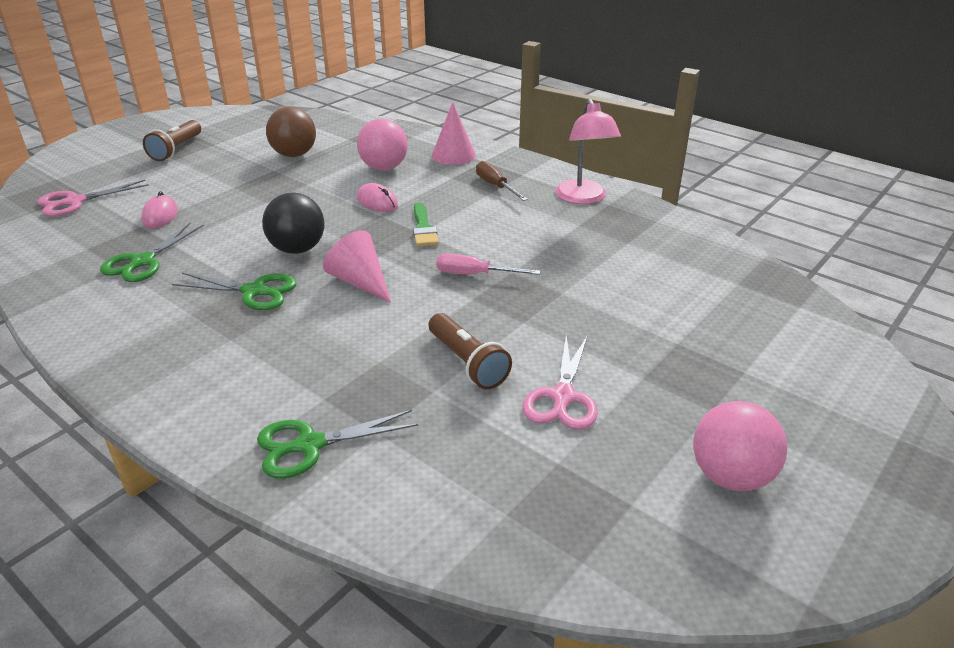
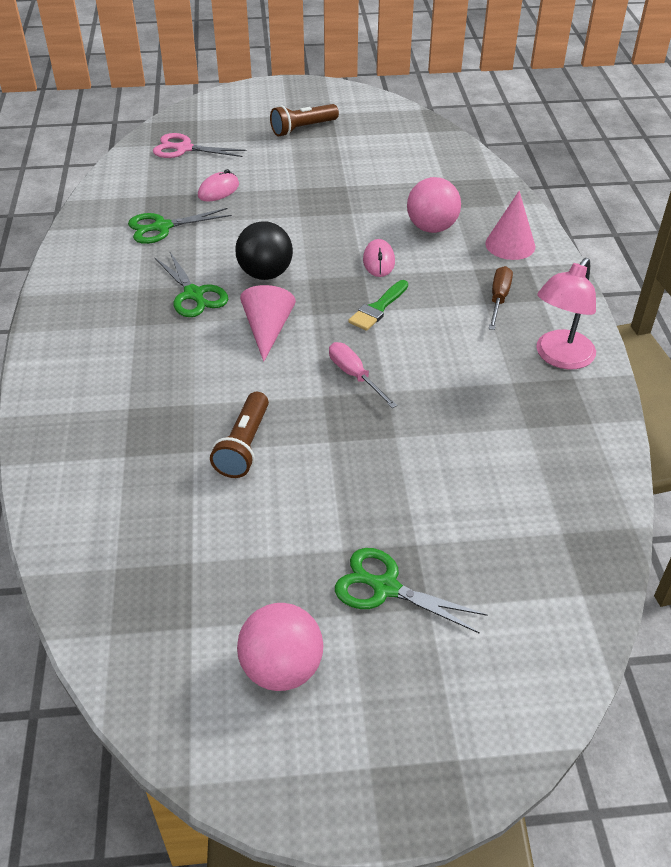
camera: 45 degrees right, 10 degrees up
green scissors [257,410,418,479] -> green scissors moved to [335,548,487,634]
brown ball [266,107,316,157] -> none
pink scissors [522,335,598,430] -> none

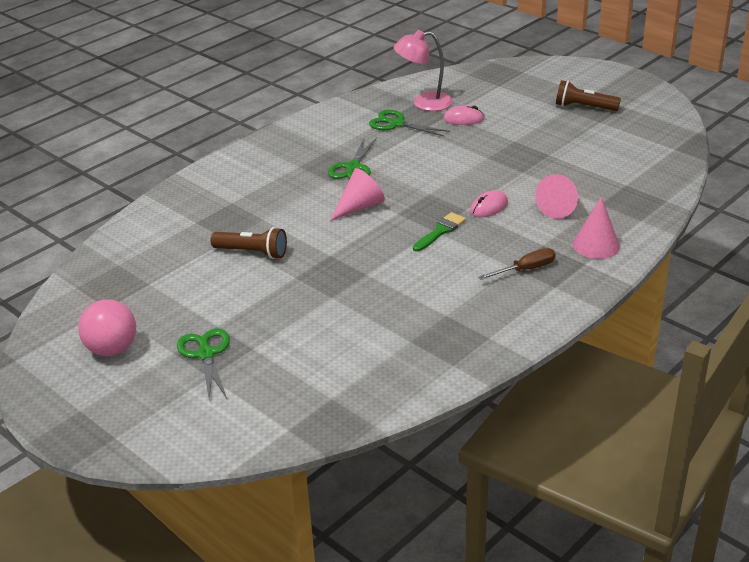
camera: 50 degrees right, 10 degrees down
pink scissors [153,133,247,158] -> none
brown flashlight [210,392,269,478] -> brown flashlight turned 135 degrees counterclockwise [210,227,287,259]
black ball [235,221,293,280] -> none
pink screwdriver [329,342,397,408] -> none
green brush [348,280,408,331] -> green brush turned 135 degrees clockwise [413,212,466,252]
pink ball [407,177,461,233] -> pink cone [535,174,578,219]
pink lamp [536,258,596,370] -> pink lamp moved to [394,30,453,111]

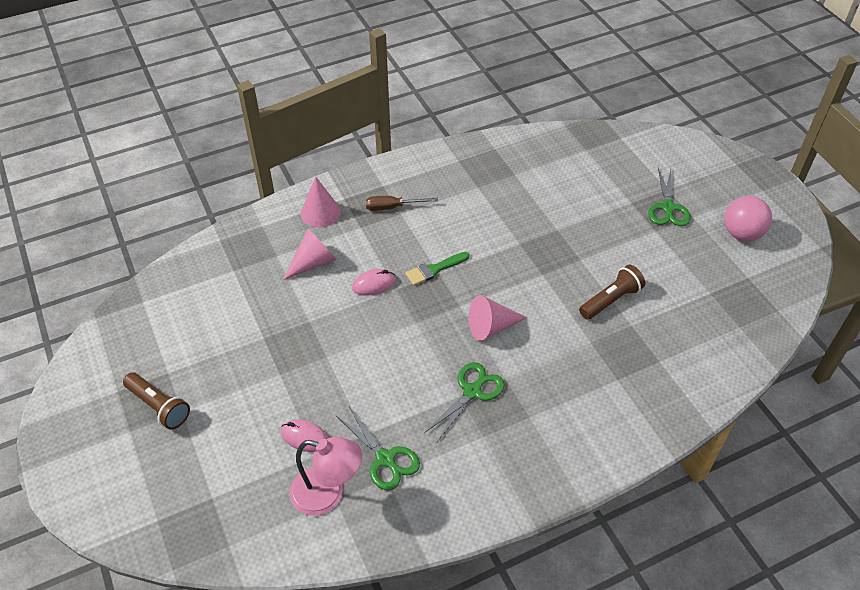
camera: 160 degrees left, 15 degrees up
brown flashlight [210,227,287,259] -> brown flashlight turned 105 degrees clockwise [579,265,645,320]

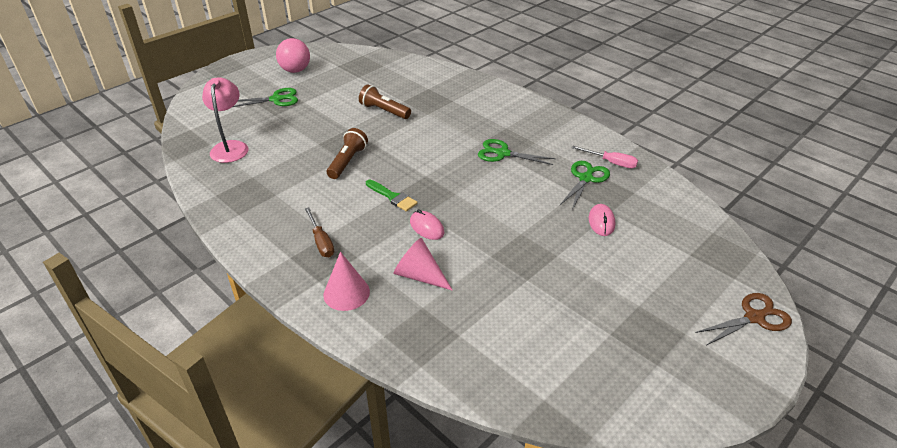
camera: 110 degrees left, 10 degrees down
brown flashlight [123,372,190,430] -> brown flashlight moved to [327,128,368,179]
pink lamp [289,437,362,516] -> pink lamp moved to [202,77,248,163]
pink cone [468,295,527,341] -> none
none -> pink screwdriver [572,146,638,168]
none -> brown scissors [695,293,792,346]

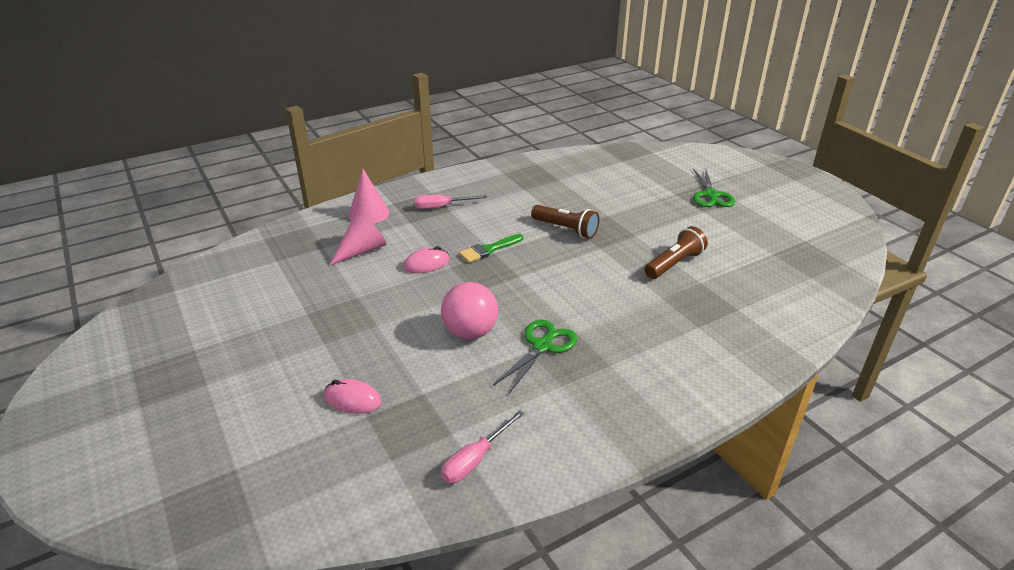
camera: 105 degrees right, 5 degrees down
pink lamp [202,77,248,163] -> none
pink ball [276,38,310,73] -> pink ball moved to [441,282,498,339]
brown screwdriver [305,207,334,257] -> pink screwdriver [415,195,487,209]
green scissors [560,161,610,210] -> none
brown scissors [695,293,792,346] -> none

